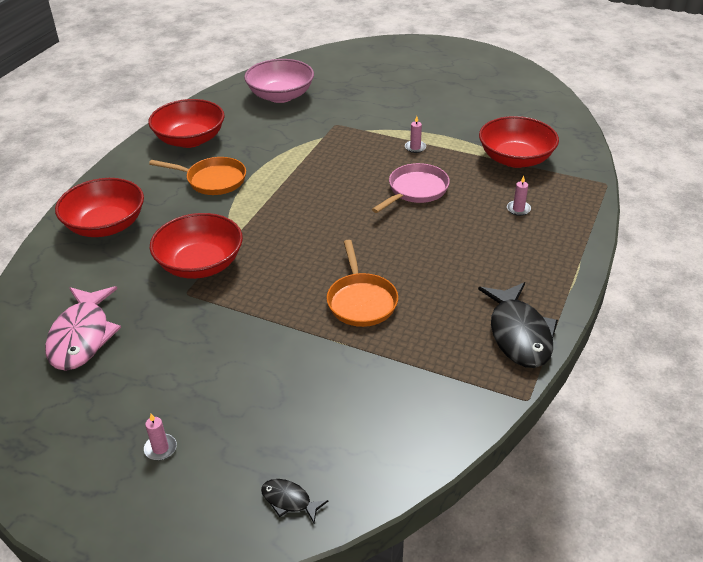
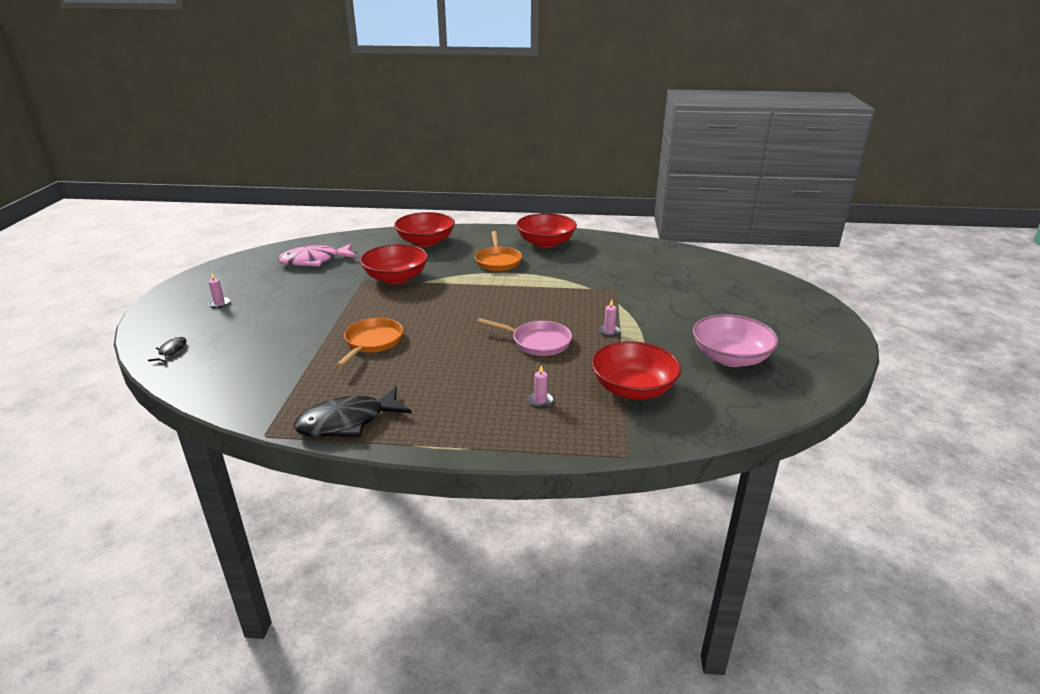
camera: 70 degrees right, 10 degrees down
pink bowl [244,59,314,103] -> pink bowl moved to [693,314,779,367]
orange pan [326,240,398,327] -> orange pan turned 135 degrees clockwise [336,318,403,367]

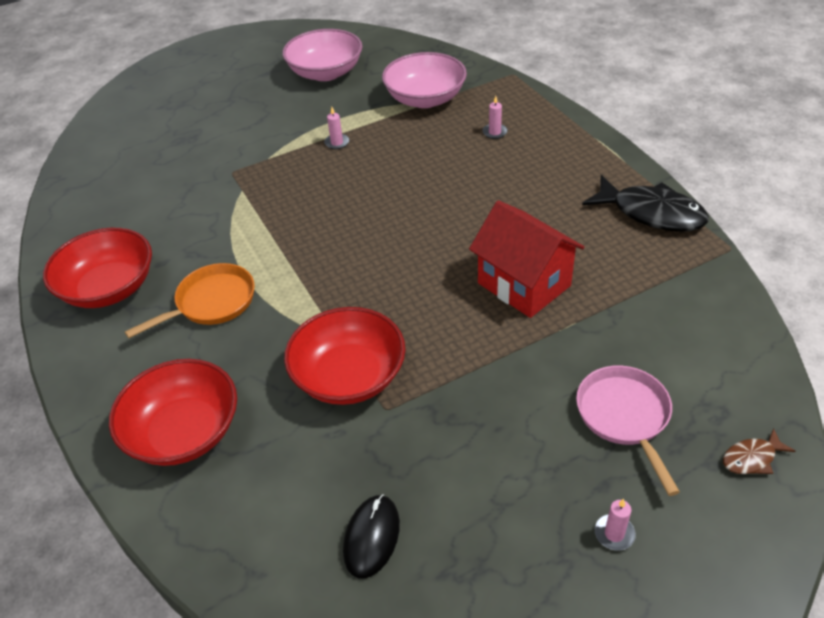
camera: 120 degrees left, 15 degrees up
black fish [148,337,186,363] -> brown fish [723,428,795,474]
pink fish [277,243,357,266] -> black mouse [343,494,400,578]
orange pan [336,318,403,367] -> red house [469,200,585,318]
pink pan [477,318,572,356] -> pink pan moved to [576,365,680,496]
red bowl [591,341,681,399] -> pink bowl [382,52,467,108]

